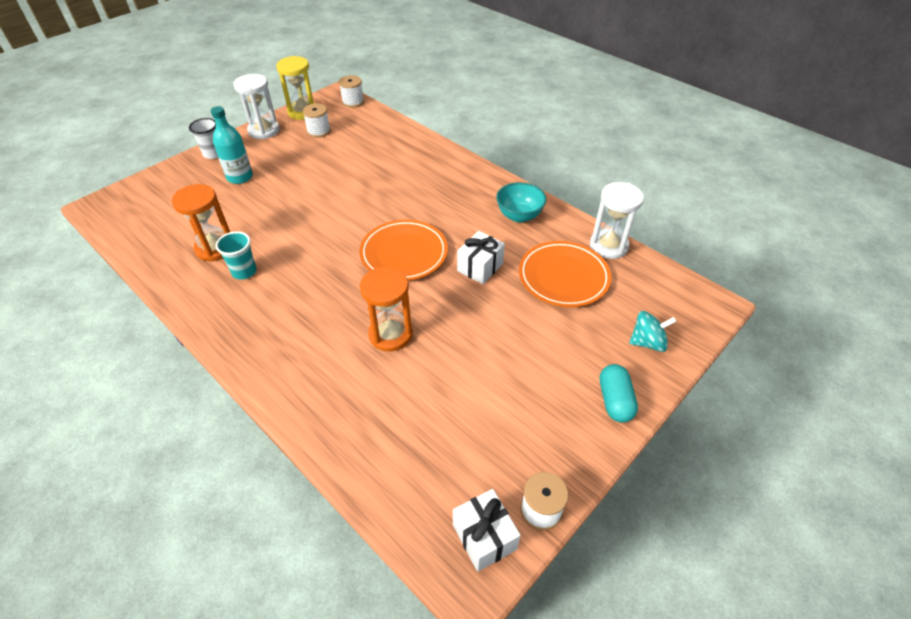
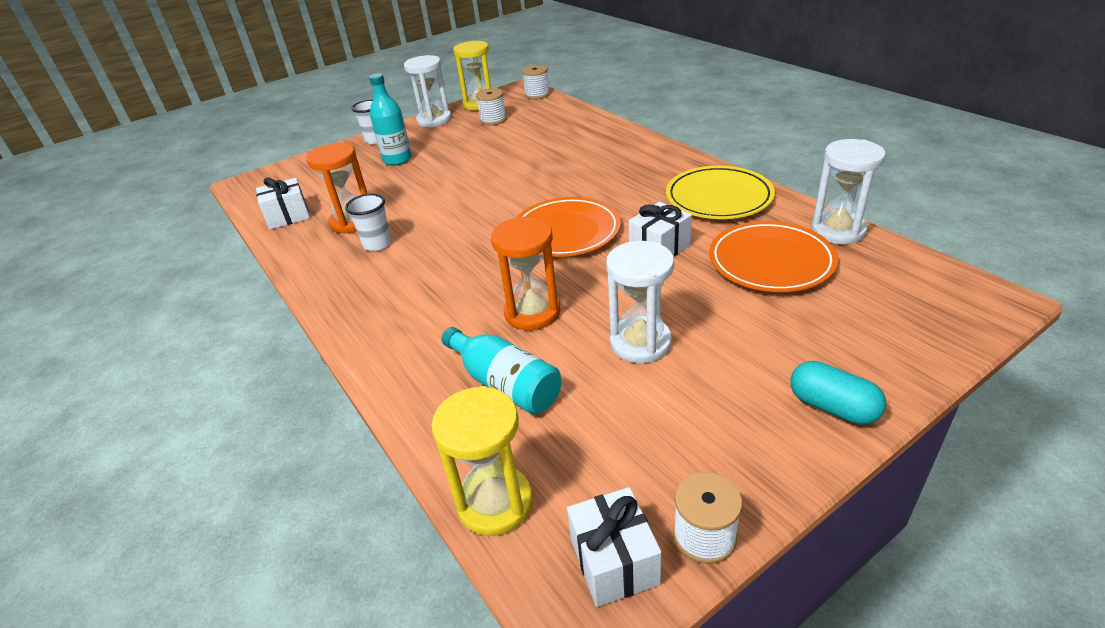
camera: 15 degrees right, 10 degrees down
turquoise cup [215,231,257,279] -> white cup [345,193,391,251]
turquoise bowl [496,182,547,223] -> yellow plate [666,166,775,219]
turquoise capsule [600,364,638,423] -> turquoise capsule turned 60 degrees counterclockwise [790,361,886,425]
turquoise spinning top [629,311,677,352] -> none
none -> white gift [256,177,310,230]
none -> yellow hourglass [432,386,533,536]
none -> turquoise bottle [441,327,561,414]
none -> white hourglass [606,241,674,363]

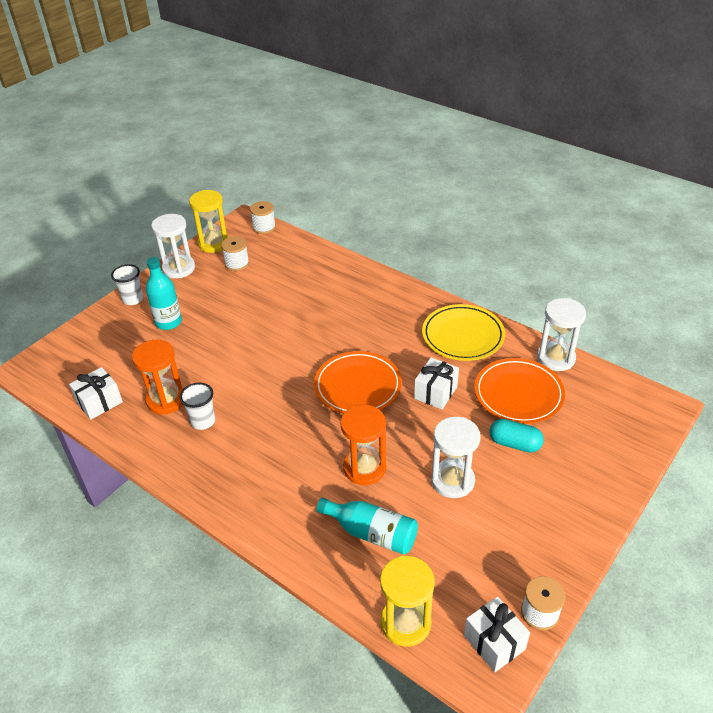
camera: 20 degrees left, 5 degrees up
turquoise capsule [790,361,886,425] -> turquoise capsule moved to [489,419,544,453]

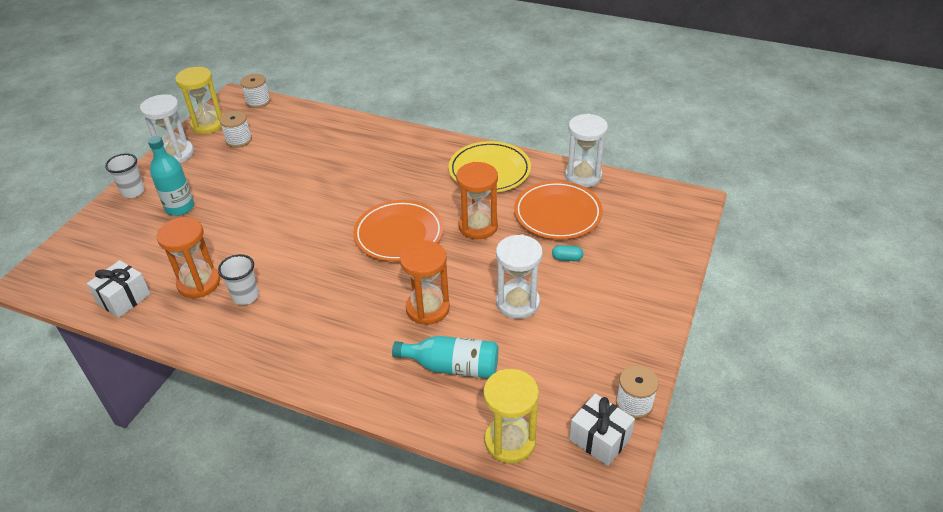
camera: 15 degrees left, 0 degrees up
white gift [414,358,459,409] -> orange hourglass [456,162,498,239]
turquoise capsule [489,419,544,453] -> turquoise capsule [552,245,583,261], size x0.59

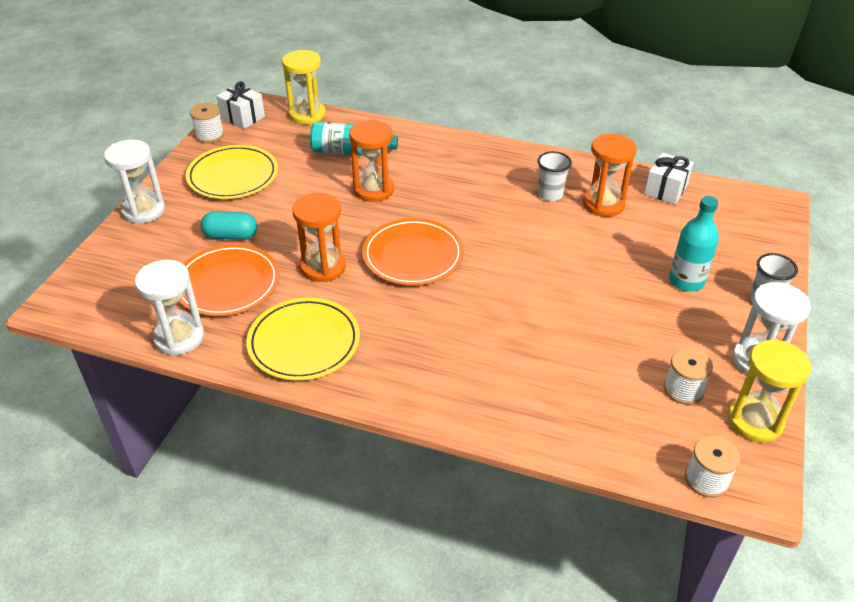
camera: 175 degrees right, 0 degrees up
white hourglass [496,234,543,319] -> white hourglass moved to [104,140,165,224]
turquoise capsule [552,245,583,261] -> turquoise capsule [201,211,257,240], size x1.70
none -> yellow plate [186,145,278,199]

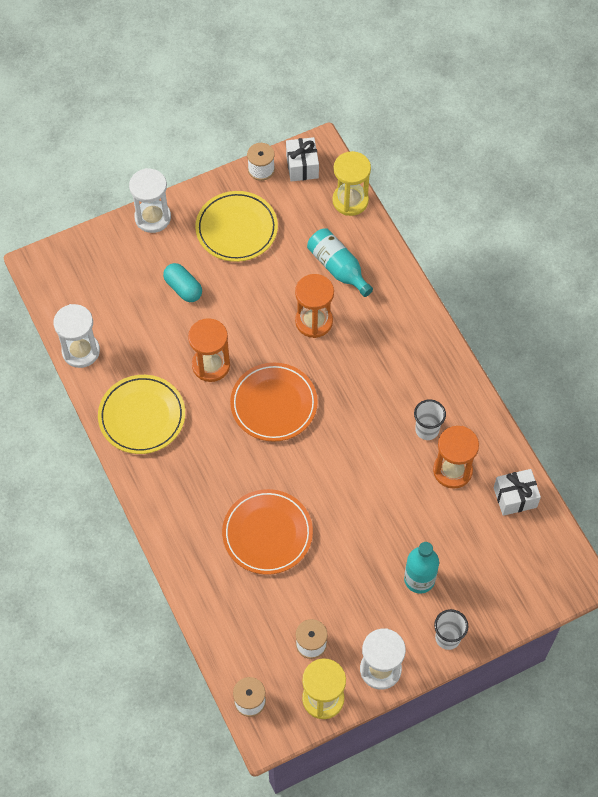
camera: 45 degrees right, 20 degrees up
orange plate [179,244,280,316] -> orange plate moved to [222,489,313,575]

